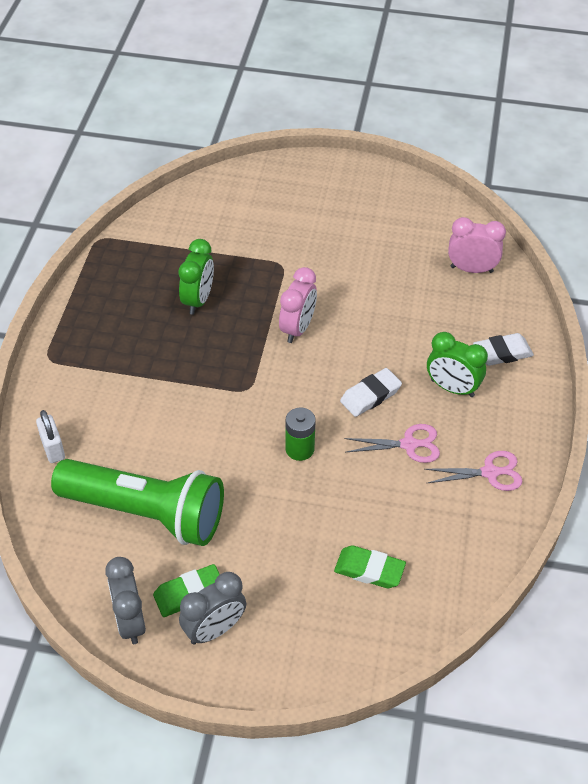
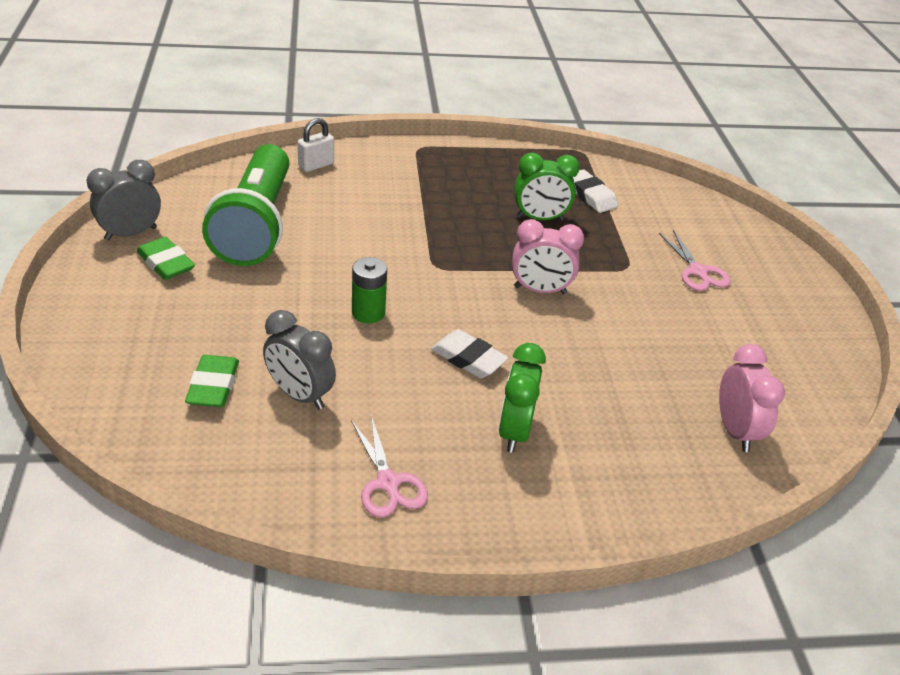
camera: 70 degrees right, 10 degrees down
grey clock [179,572,246,645] -> grey clock moved to [263,310,336,410]
pink scissors [344,424,440,463] -> pink scissors moved to [659,230,731,291]
white eraser [473,333,534,366] -> white eraser moved to [573,169,618,213]

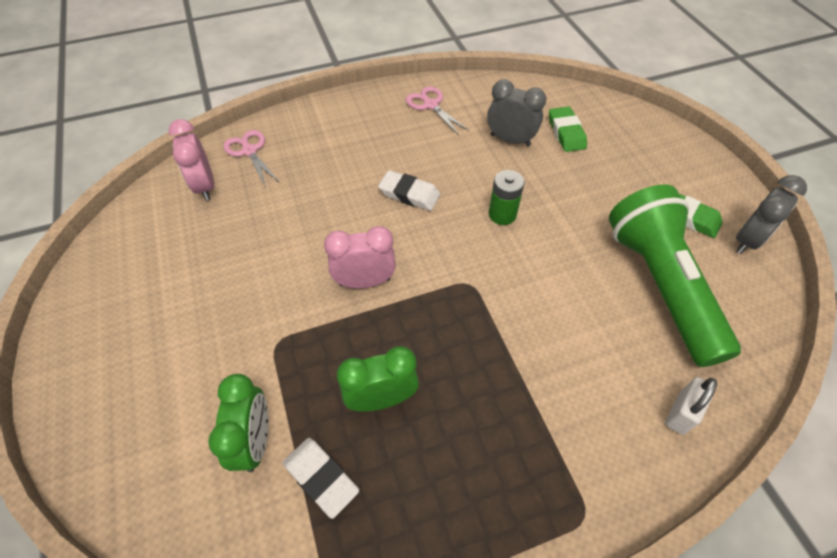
camera: 170 degrees right, 15 degrees up
green clock [498,343,546,453] -> green clock moved to [208,374,269,472]
pink scissors [659,230,731,291] -> pink scissors moved to [224,130,280,187]

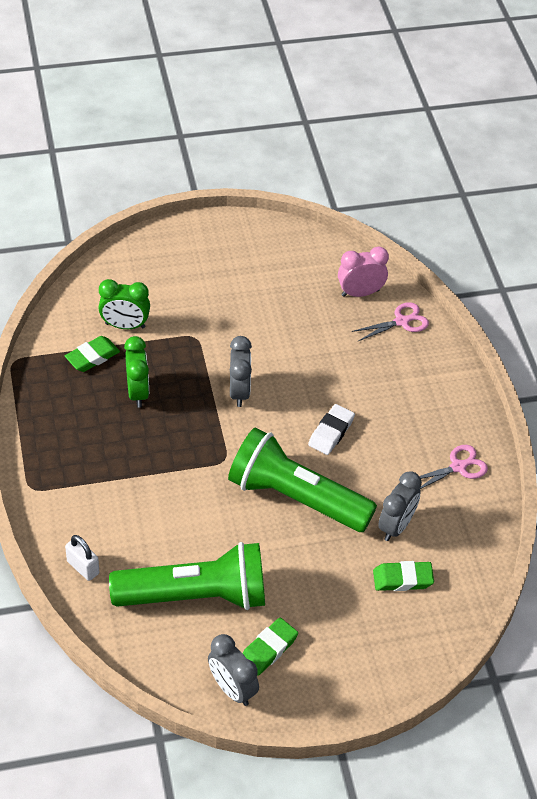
camera: 95 degrees right, 5 degrees down
white eraser [283,438,359,519] -> green eraser [65,336,120,372]
pink clock [324,226,396,288] -> grey clock [230,336,252,407]
green battery [489,170,525,225] -> green flashlight [228,428,377,532]

